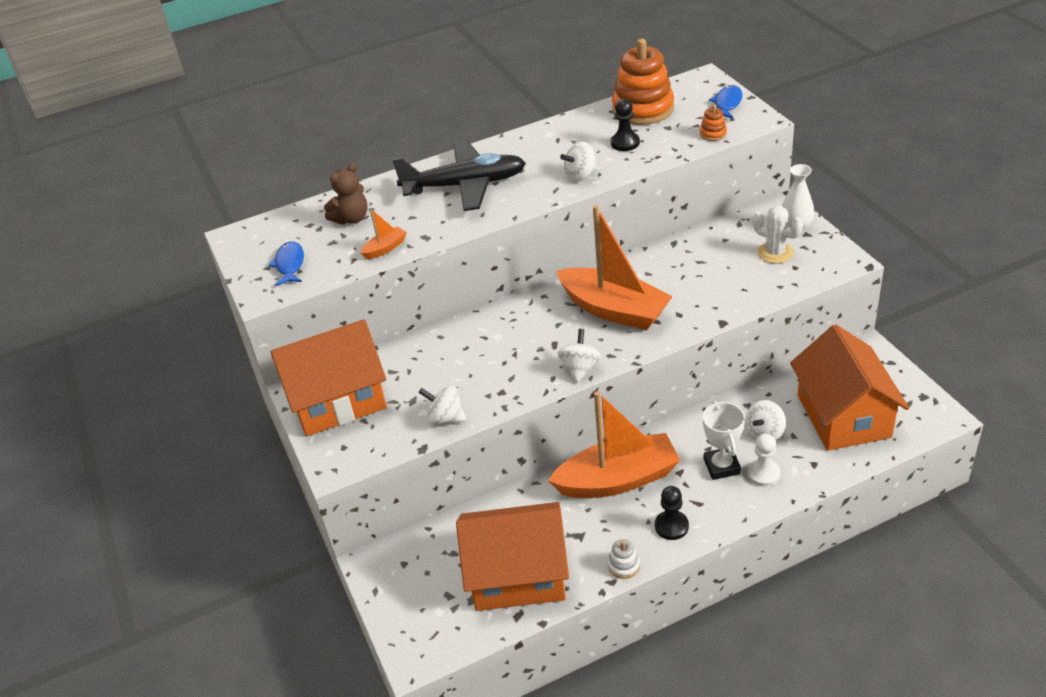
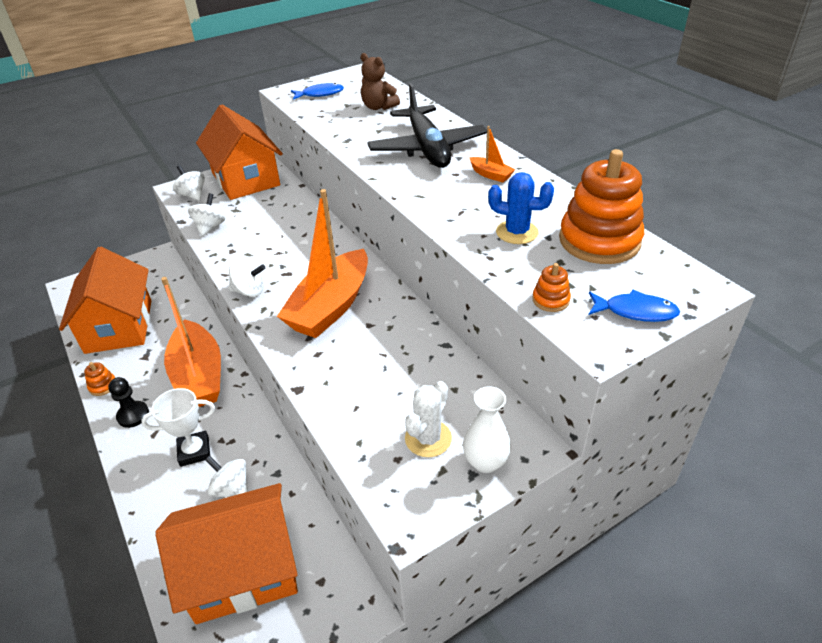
camera: 80 degrees right, 0 degrees up
orange boat [361,209,407,259] -> orange boat moved to [469,126,515,182]
white spinning top [560,142,597,182] -> white spinning top moved to [173,165,205,201]
white stacking toy [608,539,640,579] -> orange stacking toy [84,362,115,396]
black pawn [611,99,640,151] -> blue cactus [488,172,554,244]
white pawn [747,433,780,487] -> none

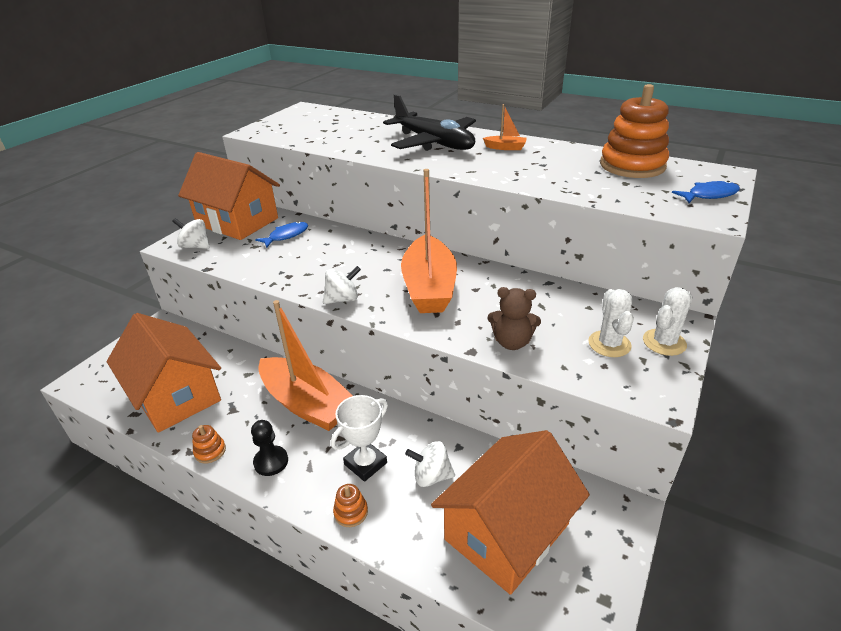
camera: 30 degrees left, 5 degrees down
white spinning top [188,193,225,236] -> none
blue fish [291,83,344,100] -> blue fish moved to [255,221,308,248]
brown teddy bear [361,53,400,110] -> brown teddy bear moved to [487,287,541,350]
white vase [463,386,511,473] -> white cactus [643,287,693,356]
blue cactus [488,172,554,244] -> none
orange stacking toy [532,263,571,312] -> orange stacking toy moved to [333,484,368,527]

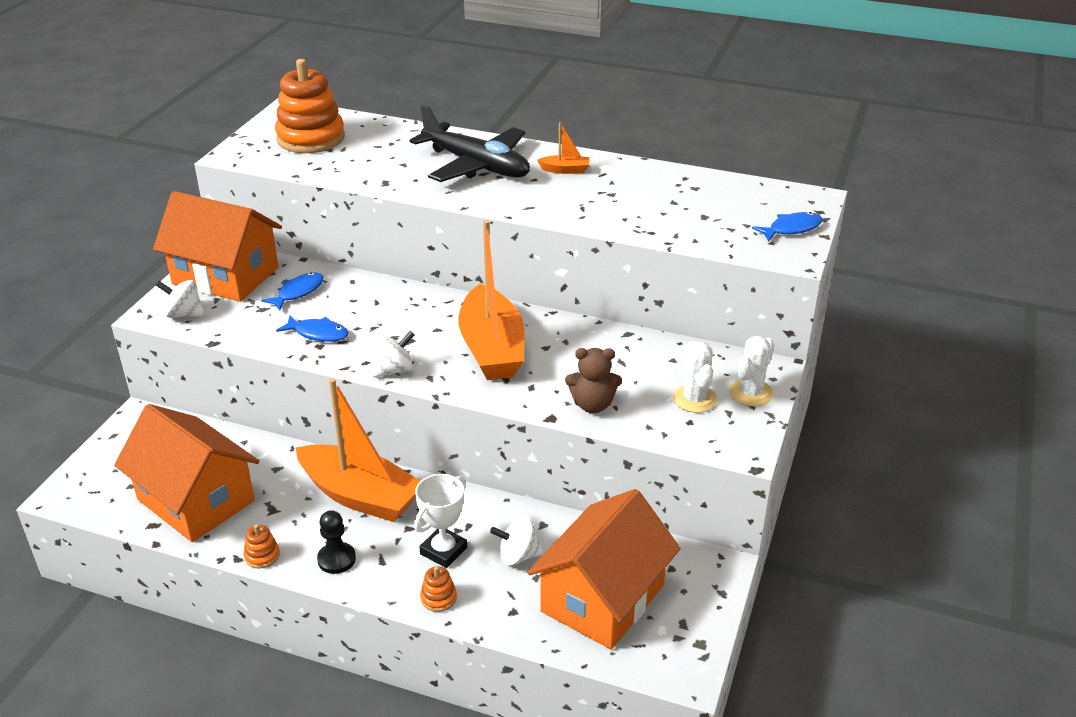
camera: 10 degrees left, 0 degrees up
orange stacking toy [600,84,669,178] -> orange stacking toy moved to [275,59,345,153]
none -> blue fish [276,316,349,342]

